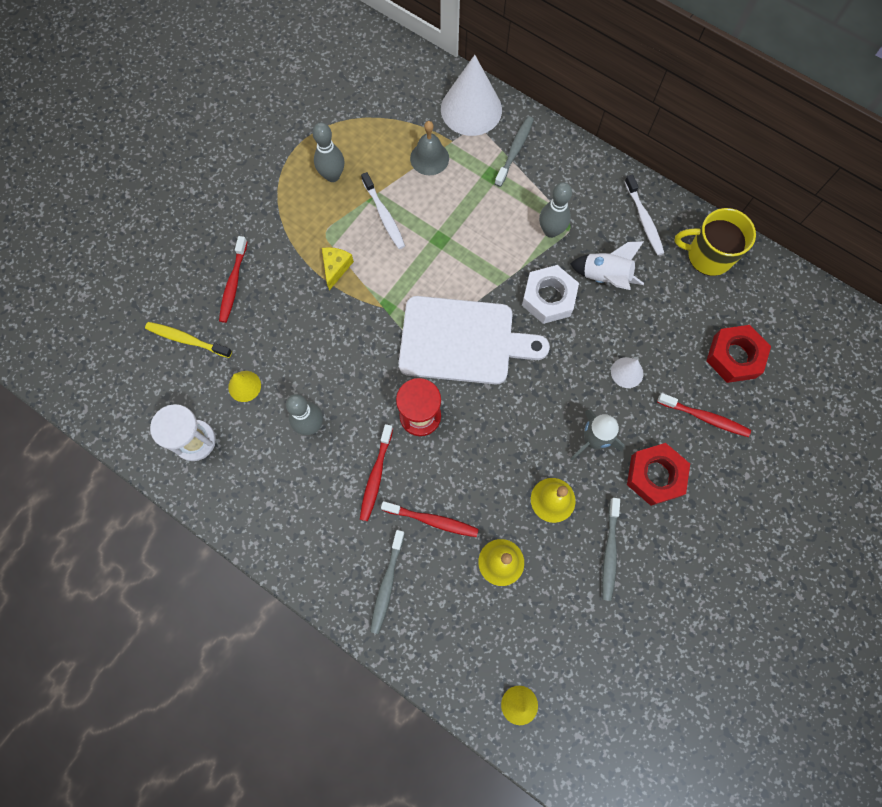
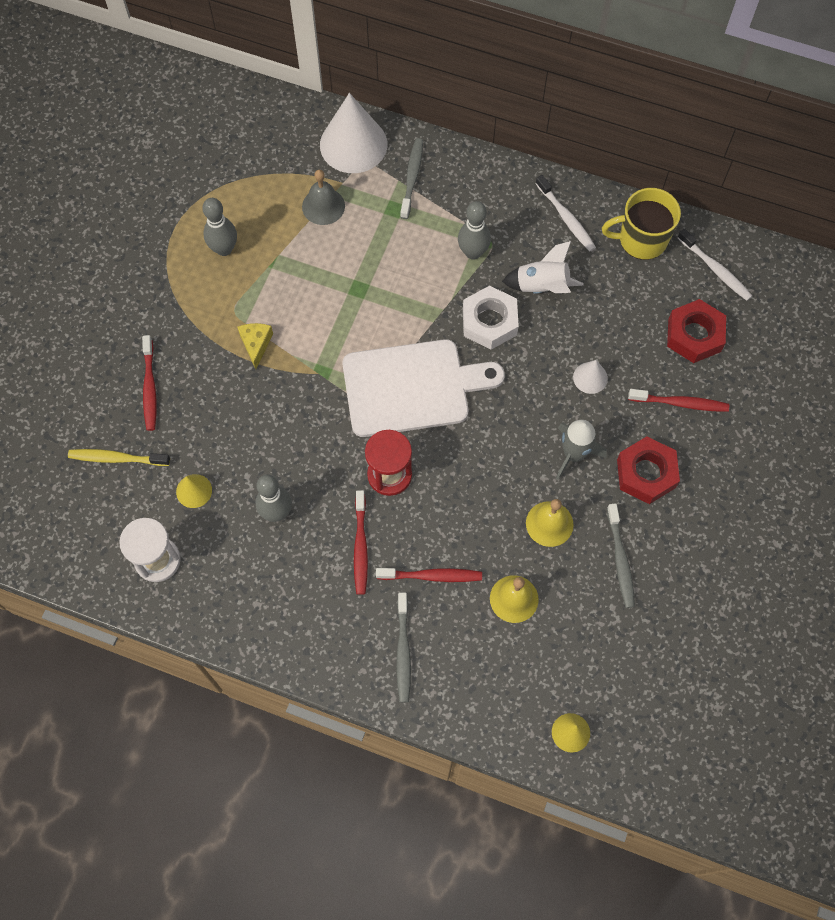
camera: 15 degrees left, 5 degrees down
white toothbrush [361,172,405,249] -> white toothbrush moved to [678,229,752,301]

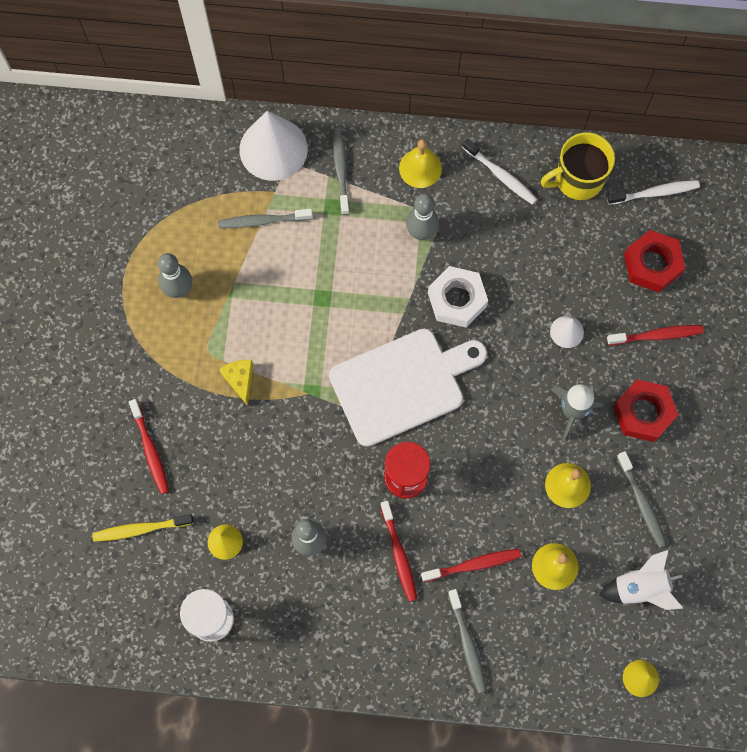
camera: 15 degrees left, 5 degrees up
grey bell [302,170,345,225] -> grey toothbrush [218,209,313,228]
white rocket [502,241,584,294] -> white rocket moved to [599,550,683,610]
white toothbrush [678,229,752,301] -> white toothbrush turned 45 degrees counterclockwise [607,180,700,205]
none -> yellow bell [399,139,442,188]

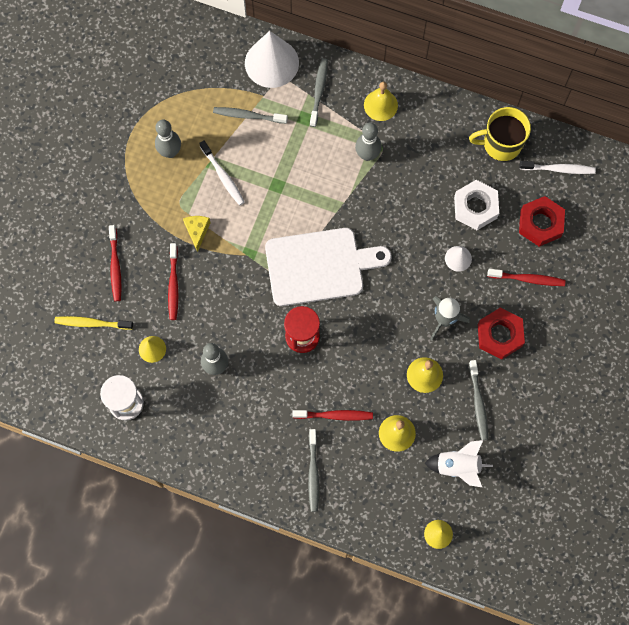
camera: 15 degrees right, 0 degrees up
red toothbrush [380,501,417,602] -> red toothbrush moved to [168,243,178,320]
white nut [428,266,488,328] -> white nut moved to [454,180,499,230]
white toothbrush [462,138,537,205] -> white toothbrush moved to [199,140,244,205]

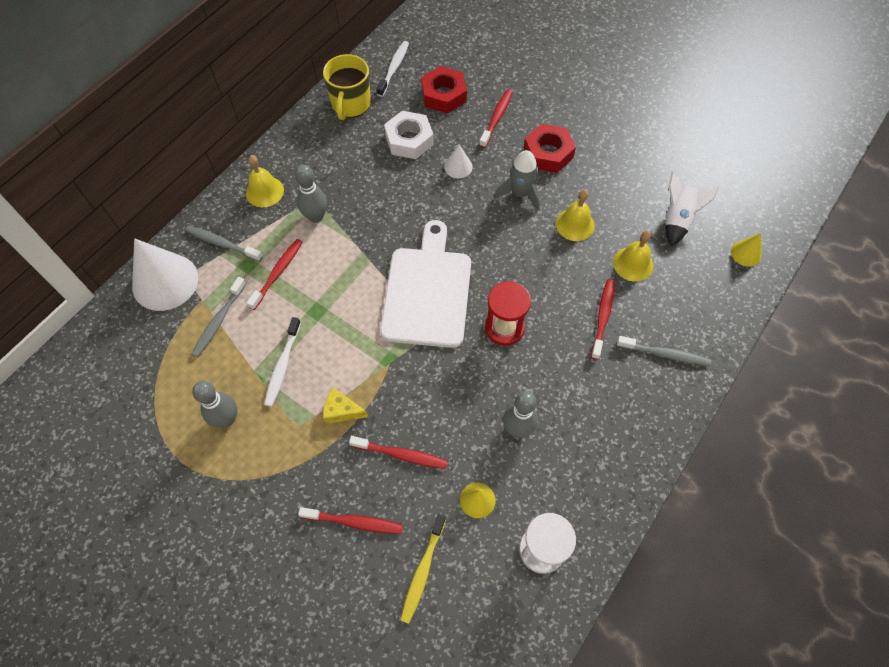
camera: 75 degrees left, 10 degrees down
white toothbrush [199,140,244,205] -> white toothbrush turned 120 degrees clockwise [264,317,301,407]
grey toothbrush [469,360,488,440] -> none
none -> red toothbrush [247,239,303,310]

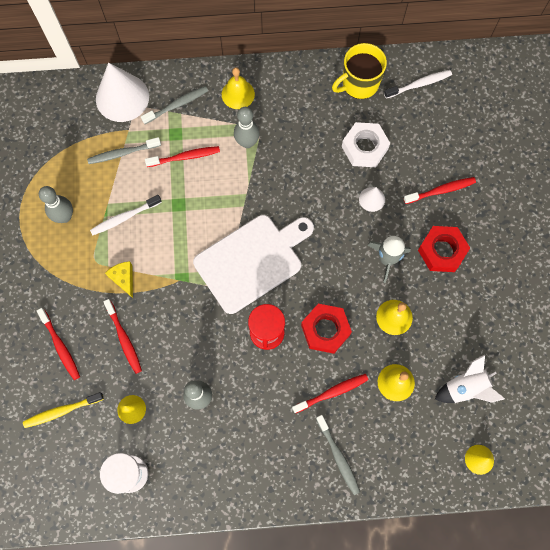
camera: 50 degrees right, 10 degrees up
grey toothbrush [185,226,263,262] -> grey toothbrush turned 75 degrees clockwise [141,86,208,124]
red nut [421,66,467,114] -> red nut moved to [301,304,352,354]

